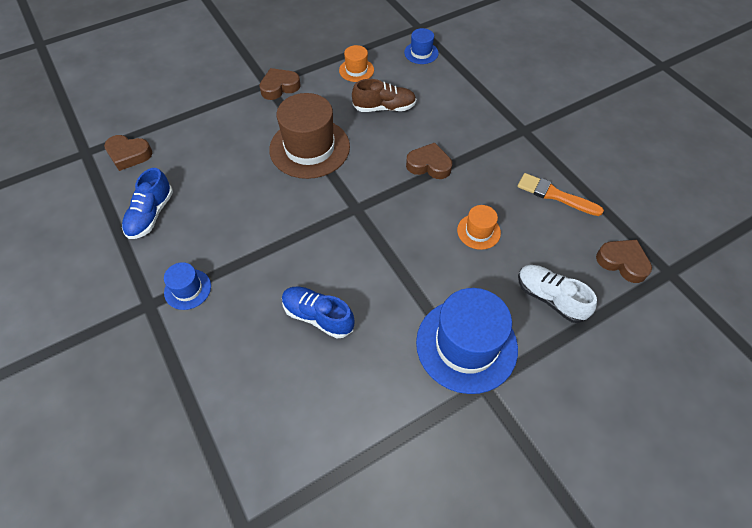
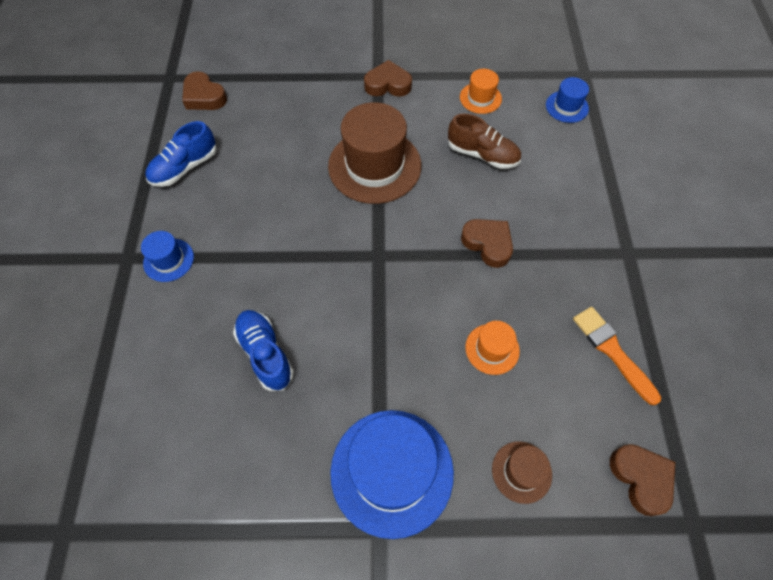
camera: 30 degrees right, 5 degrees up
white shoe [518,265,597,323] -> brown hat [492,441,552,504]

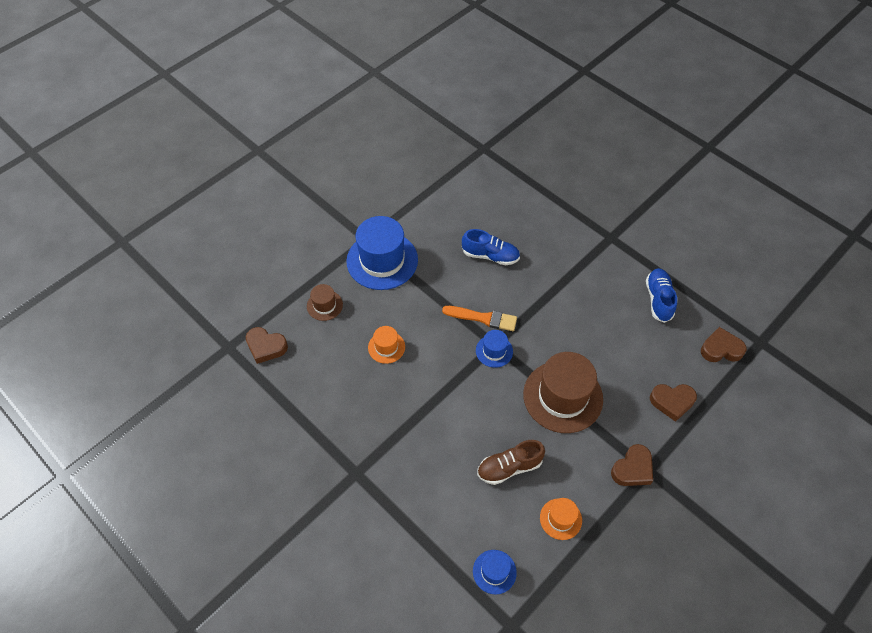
camera: 135 degrees right, 5 degrees down
blue hat [141,231,194,282] -> blue hat moved to [476,330,513,368]
brown heart [461,219,513,268] -> brown heart moved to [650,384,697,422]
orange brush [573,307,661,405] -> orange brush moved to [442,306,517,331]

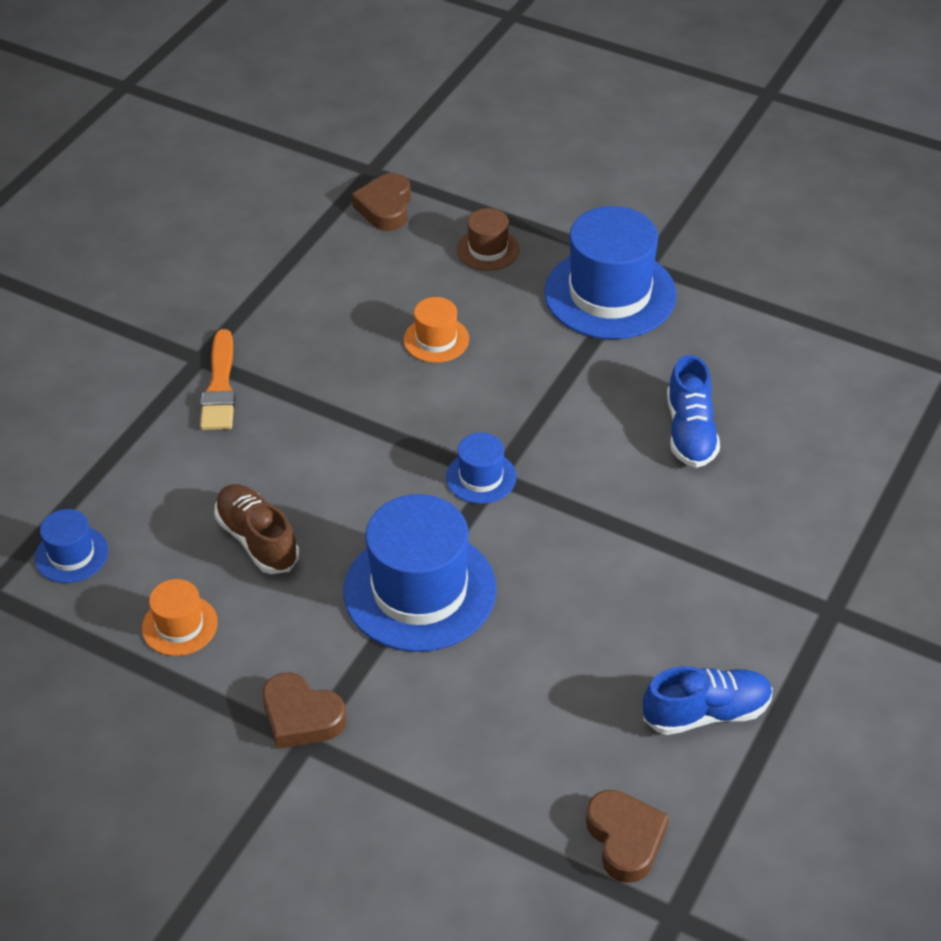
camera: 75 degrees right, 10 degrees down
orange brush [442,306,517,331] -> orange brush moved to [200,329,236,430]
brown hat [523,352,603,433] -> blue hat [344,494,497,652]
brown heart [650,384,697,422] -> none

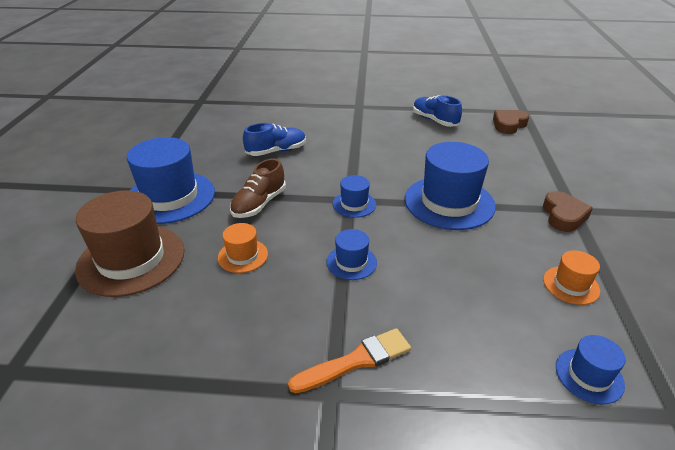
camera: 115 degrees left, 10 degrees down
brown shoe [214,484,299,574] -> brown shoe moved to [230,158,286,218]
brown heart [352,173,411,231] -> none
brown hat [457,208,520,271] -> brown hat [75,190,185,297], size x2.06
none -> blue hat [326,229,377,280]

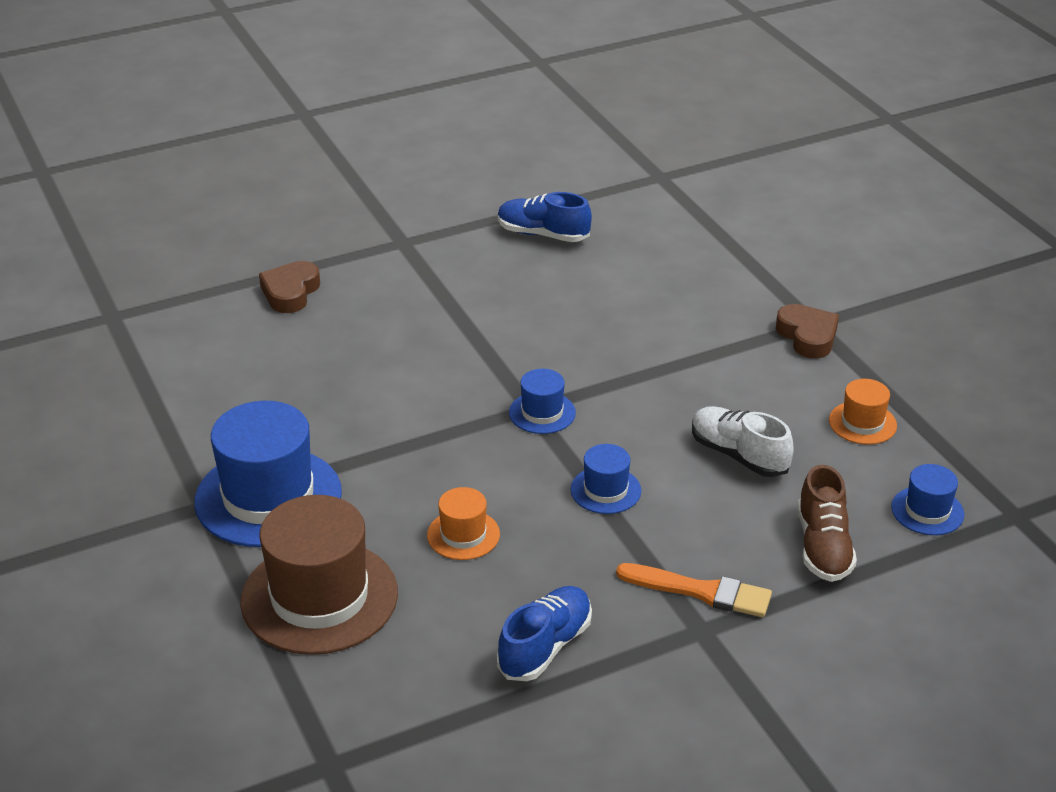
camera: 30 degrees left, 0 degrees up
brown shoe [230,158,286,218] -> brown shoe moved to [797,465,857,582]
blue shoe [243,123,306,156] -> blue shoe moved to [497,586,592,681]
orange brush [288,328,411,393] -> orange brush turned 75 degrees clockwise [616,563,772,617]
blue hat [405,142,496,230] -> none
brown heart [493,110,529,134] -> brown heart moved to [259,261,320,313]
none -> white shoe [692,406,794,477]

